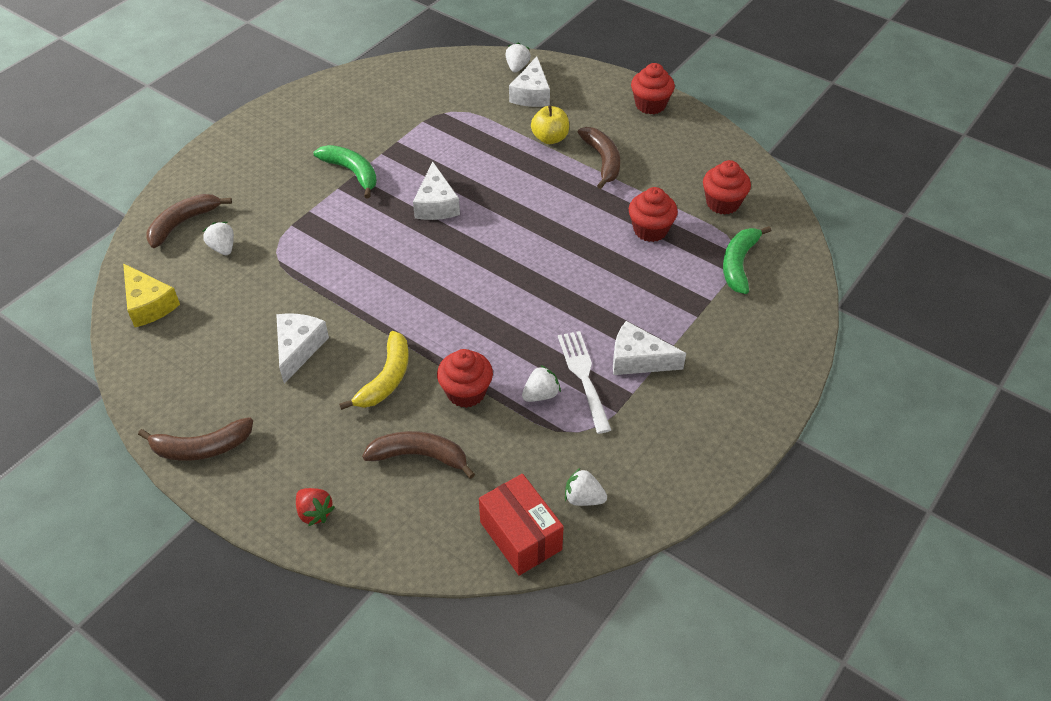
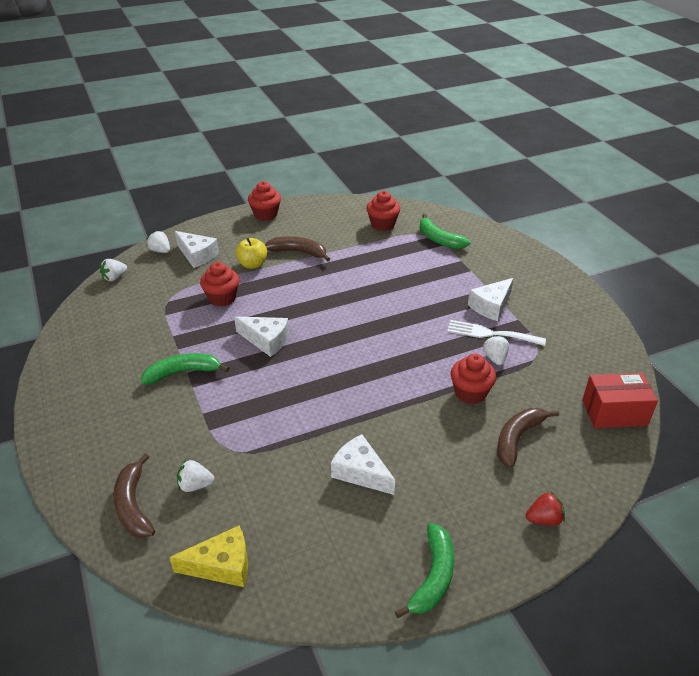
camera: 60 degrees left, 10 degrees down
brown banana [138,417,253,461] -> green banana [395,523,454,618]
yellow banana [339,331,409,410] -> none
white strawberry [565,468,607,506] -> white strawberry moved to [100,259,127,281]
red cupcake [629,187,678,242] -> red cupcake moved to [200,262,240,307]

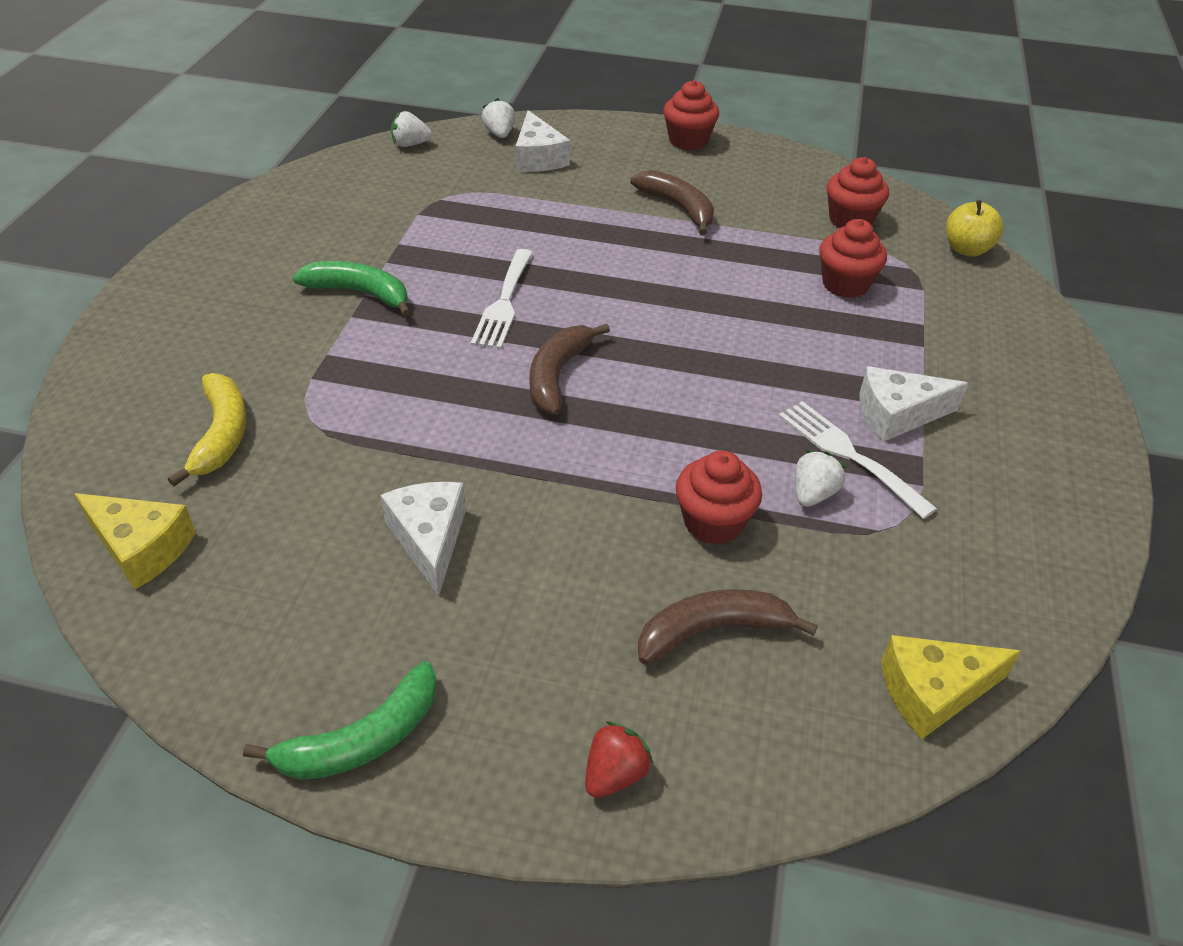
camera: 35 degrees right, 5 degrees up
brown banana [113,453,155,538] -> brown banana moved to [529,324,610,415]
white strawberry [177,460,214,492] -> yellow banana [168,373,246,486]
red cupcake [200,262,240,307] -> red cupcake moved to [819,219,887,298]
white cheese [234,316,289,357] -> white fork [471,249,533,349]
yellow apple [235,238,267,269] -> yellow apple moved to [946,200,1004,257]
green banana [420,214,471,249] -> none
red strawberry [526,491,565,526] -> red strawberry turned 75 degrees counterclockwise [585,721,653,798]
red box [582,373,658,428] -> yellow cheese [881,635,1021,739]

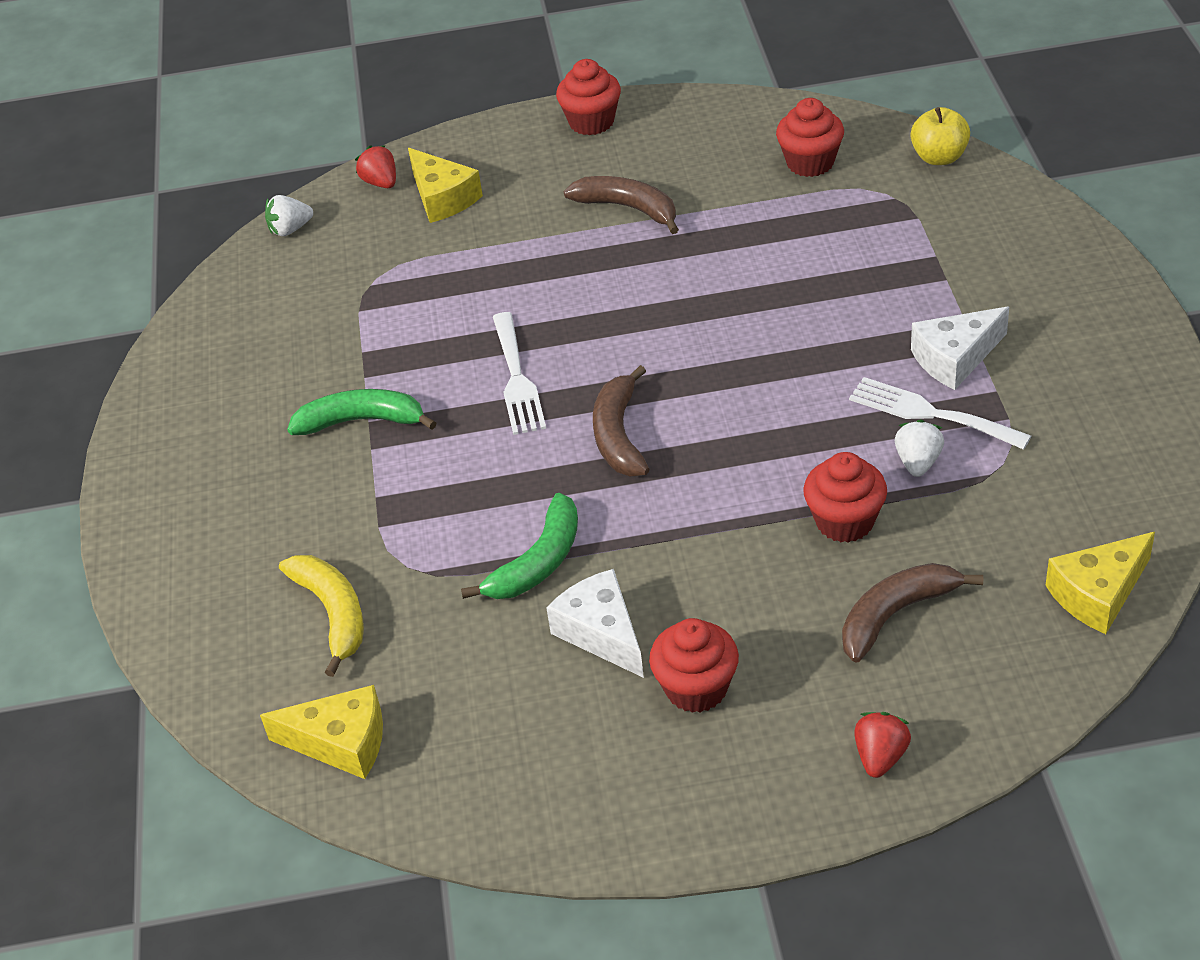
camera: 15 degrees left, 0 degrees up
green banana [243,661,437,780] -> green banana moved to [461,493,578,599]
white strawberry [482,98,515,138] -> red strawberry [355,145,396,188]
white cheese [516,110,570,172] -> yellow cheese [408,148,483,223]
red cupcake [819,219,887,298] -> red cupcake moved to [649,618,739,713]

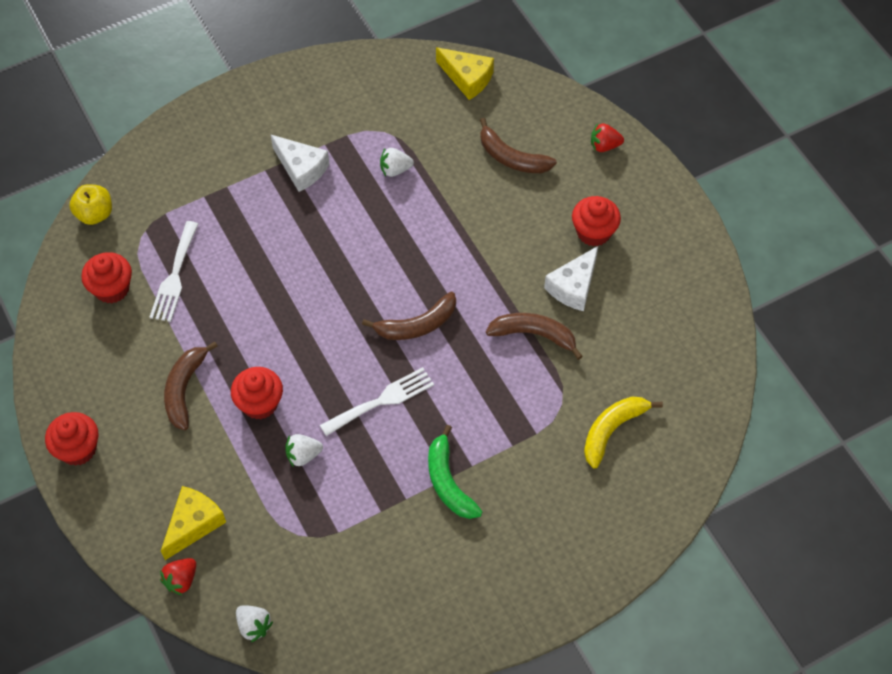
camera: 115 degrees left, 15 degrees up
yellow cheese [260,685,383,779] -> none
green banana [461,493,578,599] -> brown banana [486,313,583,360]
red cupcake [803,452,887,543] -> red cupcake moved to [231,367,283,419]
white fork [849,377,1031,450] -> white fork moved to [150,221,198,322]
none -> white strawberry [285,434,323,467]

